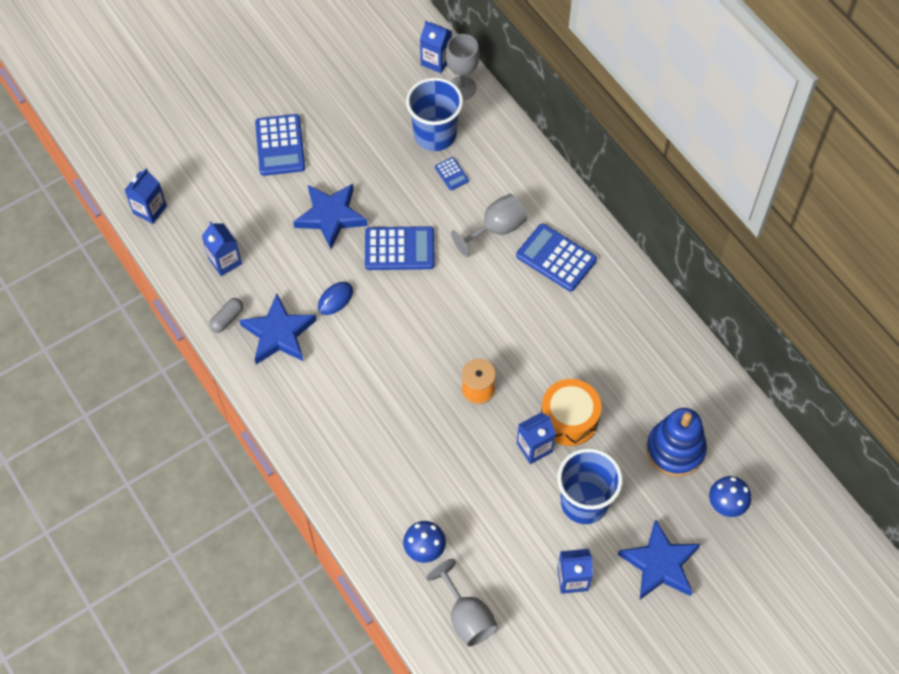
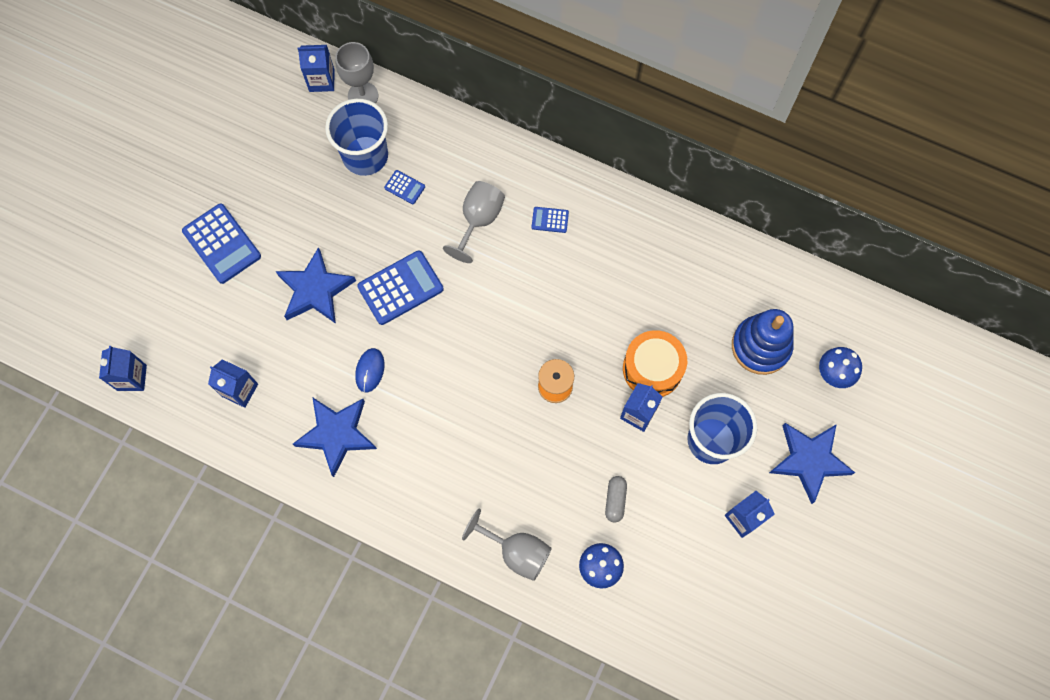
camera: 30 degrees left, 10 degrees up
grey capsule [209,298,243,333] -> grey capsule moved to [605,476,627,523]
grey goblet [426,559,498,647] -> grey goblet moved to [462,509,552,581]
blue calculator [516,224,597,291] -> blue calculator [532,207,569,233], size x0.49

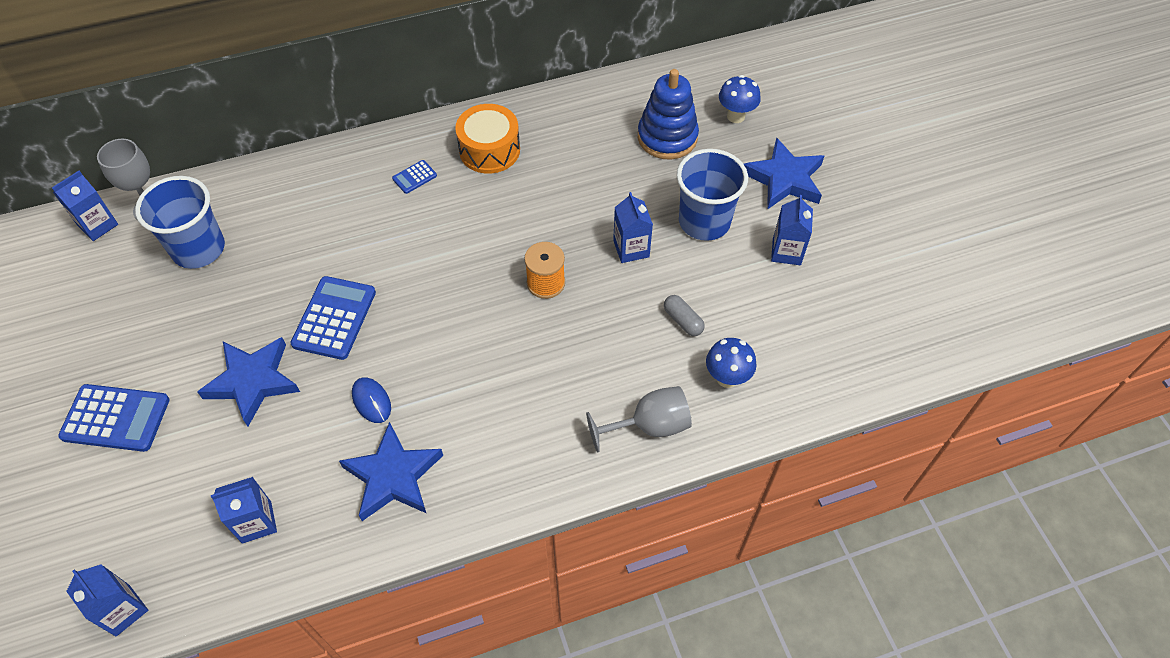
camera: 45 degrees left, 15 degrees down
blue calculator [384,170,425,204] -> none
grey goblet [443,181,505,263] -> none
orange drum [623,330,687,397] -> orange drum moved to [455,104,520,174]

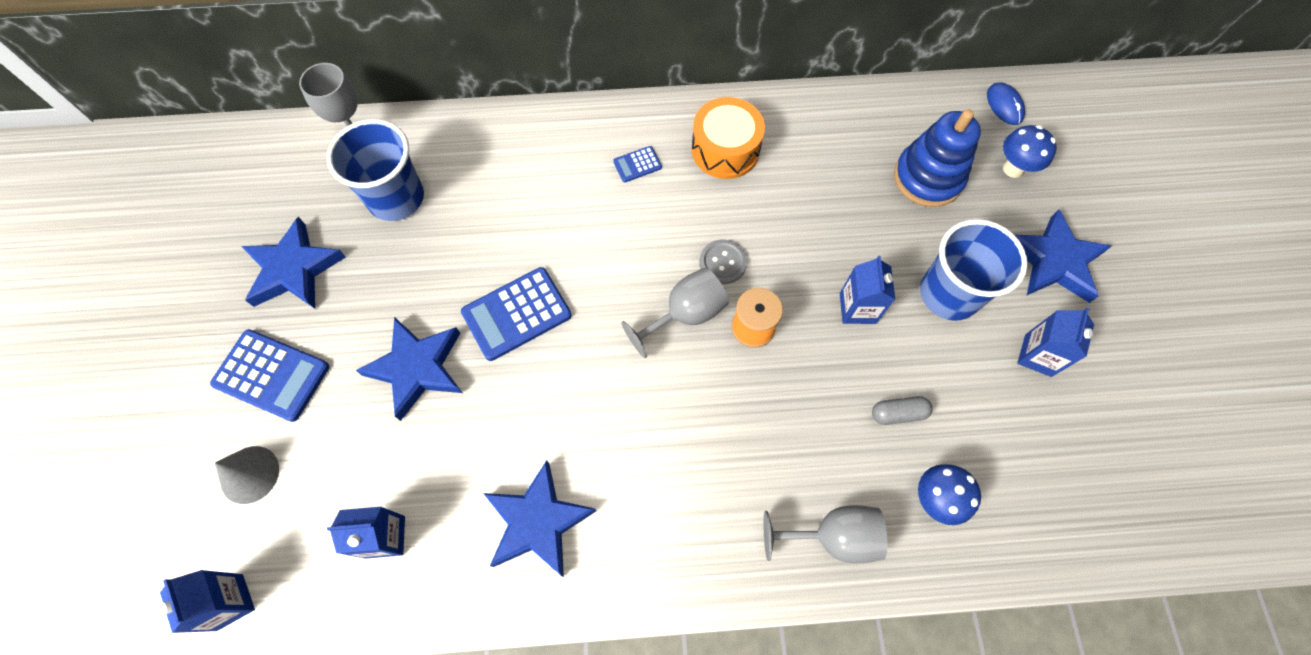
camera: 15 degrees right, 10 degrees up
blue carton [52,171,118,241] -> none
blue calculator [290,276,376,360] -> blue calculator turned 150 degrees counterclockwise [461,267,572,361]
blue mouse [352,377,391,423] -> blue mouse moved to [987,82,1025,125]
grey capsule [664,295,705,336] -> grey capsule turned 75 degrees counterclockwise [872,396,933,425]
none -> grey cone [215,446,279,504]
none -> blue star [241,217,346,309]
none -> grey goblet [621,268,729,358]
none -> grey button [699,240,747,284]

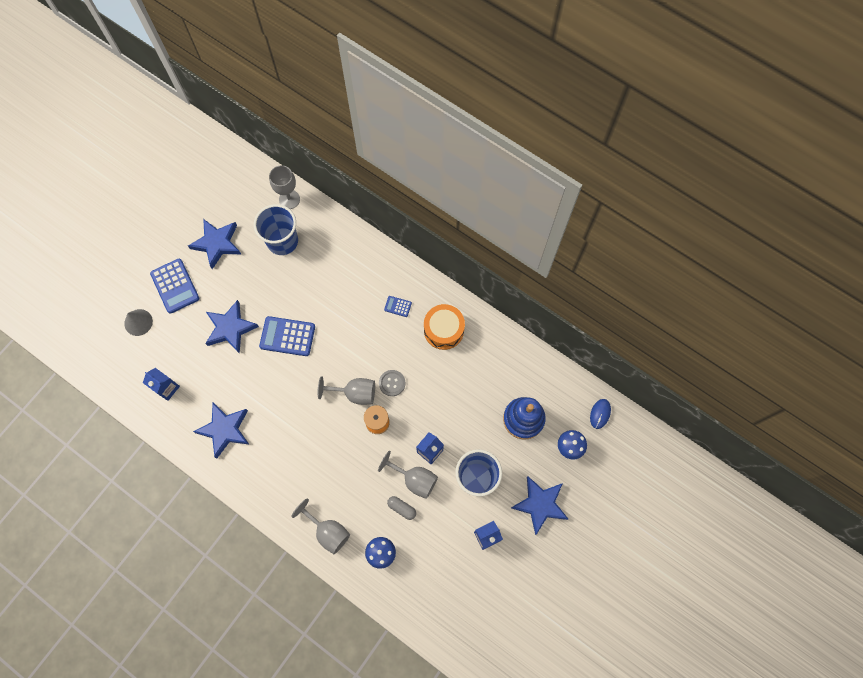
camera: 40 degrees right, 5 degrees up
blue carton [160,570,255,633] -> none
none -> grey goblet [378,451,438,499]

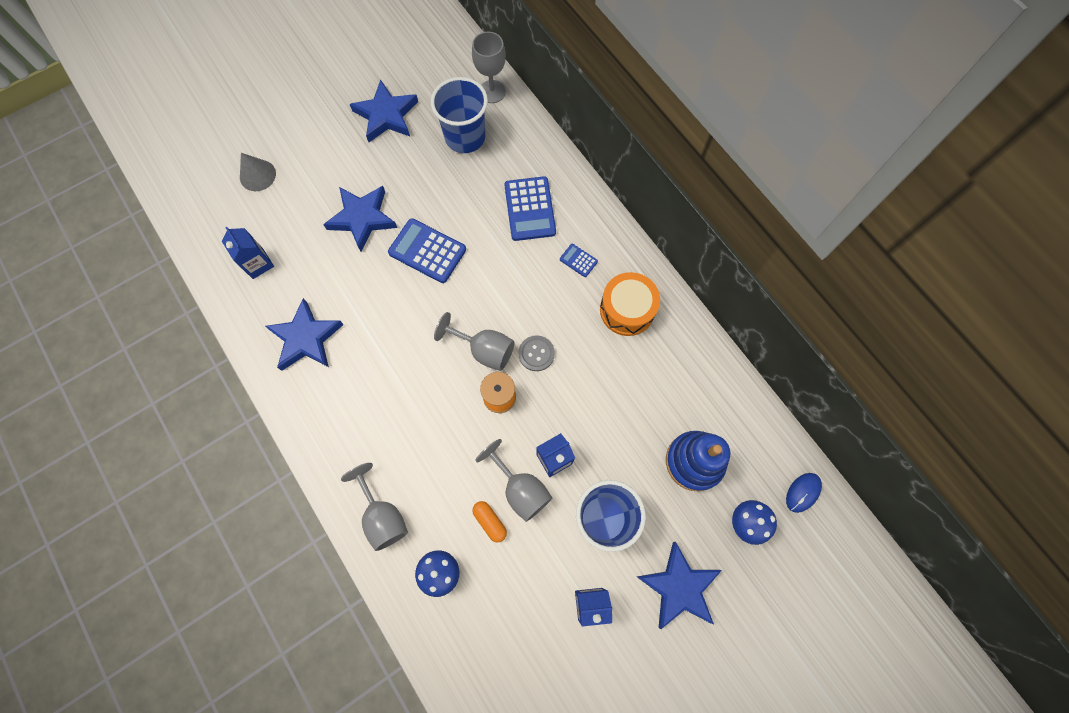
camera: 20 degrees right, 0 degrees up
blue calculator [150,259,199,314] -> blue calculator moved to [504,176,556,241]
grey capsule [387,496,416,520] -> orange capsule [472,501,507,543]

